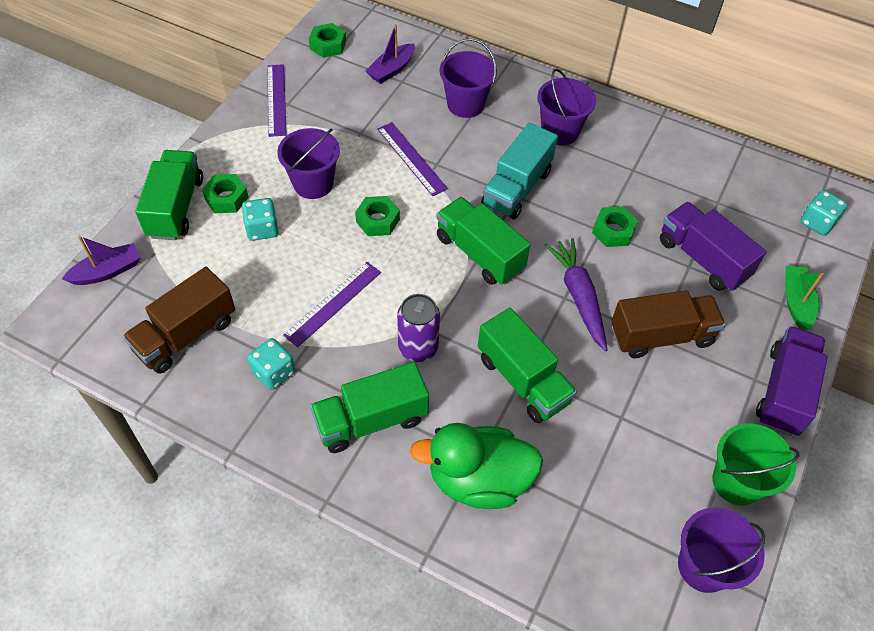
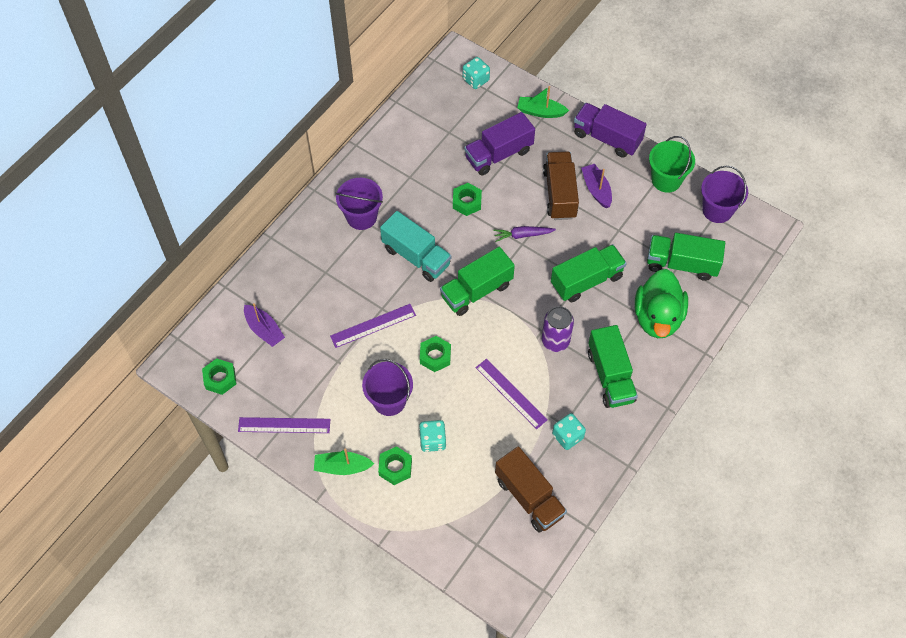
camera: 80 degrees left, 5 degrees up
purple boat [62,236,140,285] -> purple boat moved to [581,164,612,208]
green truck [135,150,203,240] -> green truck moved to [647,233,725,281]
purple bucket [440,39,497,118] -> none
purple carrot [545,238,607,351] -> purple carrot [493,226,556,242], size x0.65
none -> green boat [314,448,374,475]

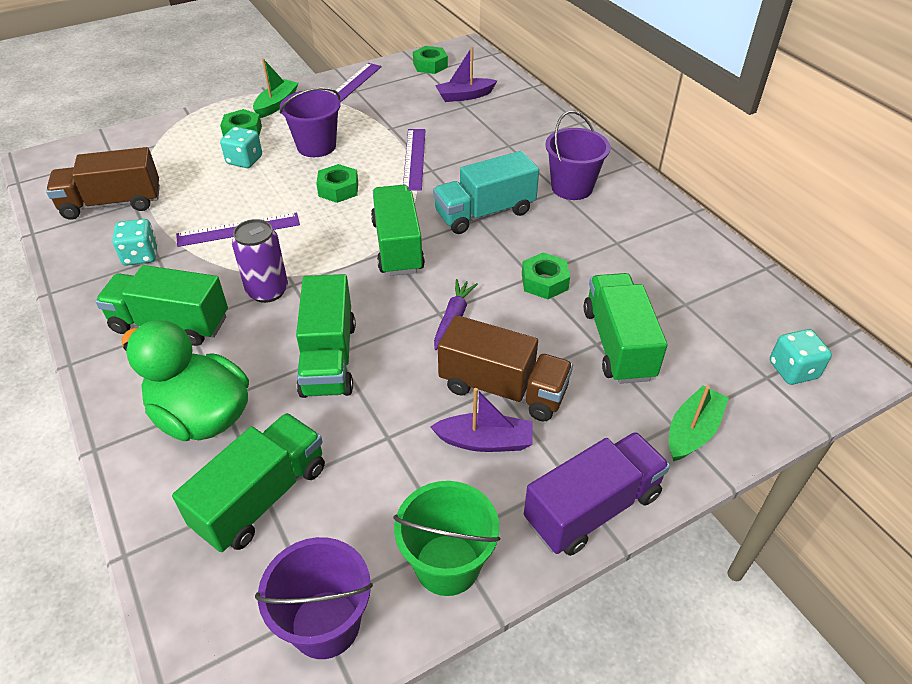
camera: 115 degrees right, 15 degrees down
purple truck [464,112,535,175] -> green truck [584,273,667,384]

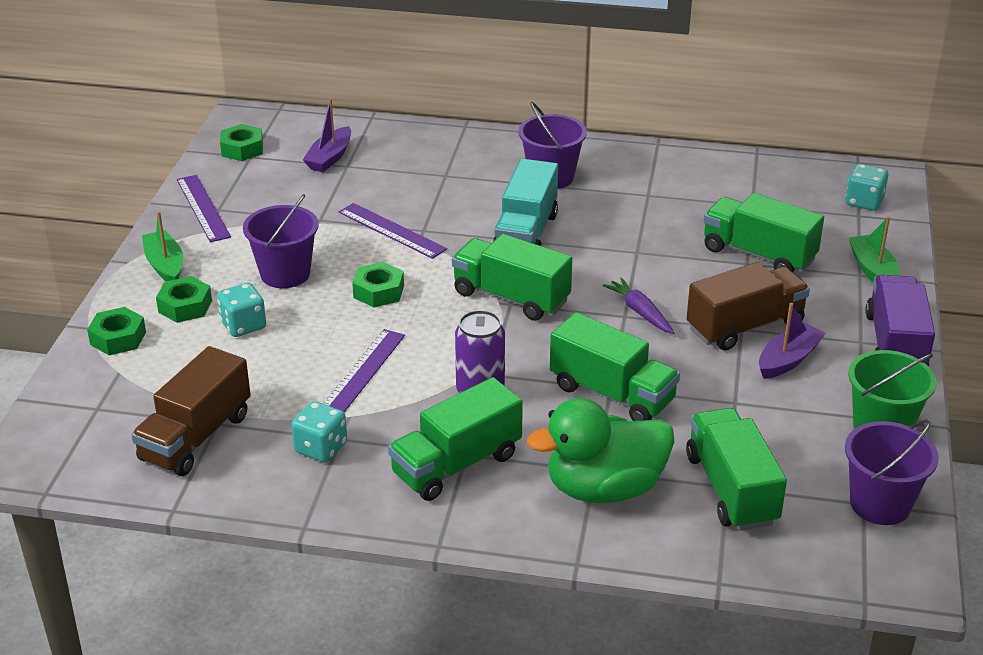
camera: 50 degrees left, 10 degrees down
green nut [522,252,570,299] -> green nut moved to [87,307,146,355]

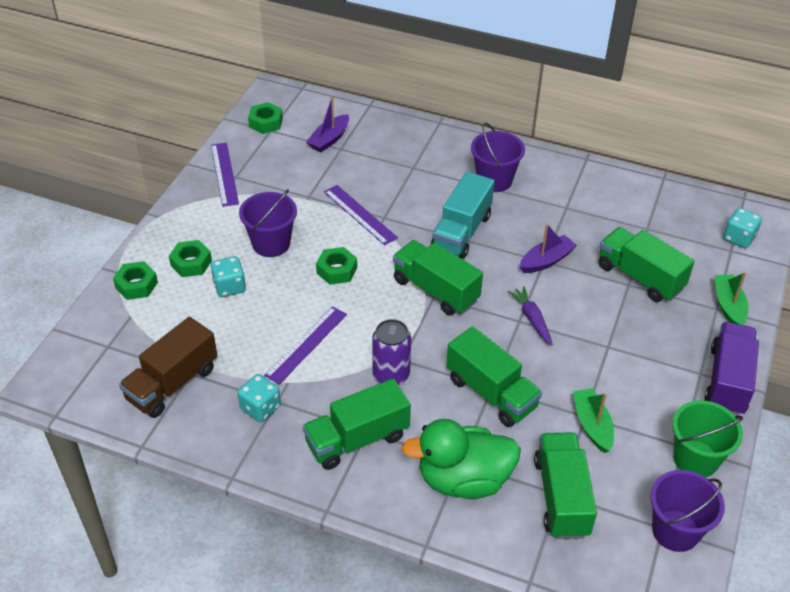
camera: 10 degrees right, 10 degrees up
green boat [142,211,183,281] -> green boat moved to [573,388,614,453]
brown truck [686,262,810,350] -> none
purple boat [759,303,826,379] -> purple boat moved to [520,224,577,273]

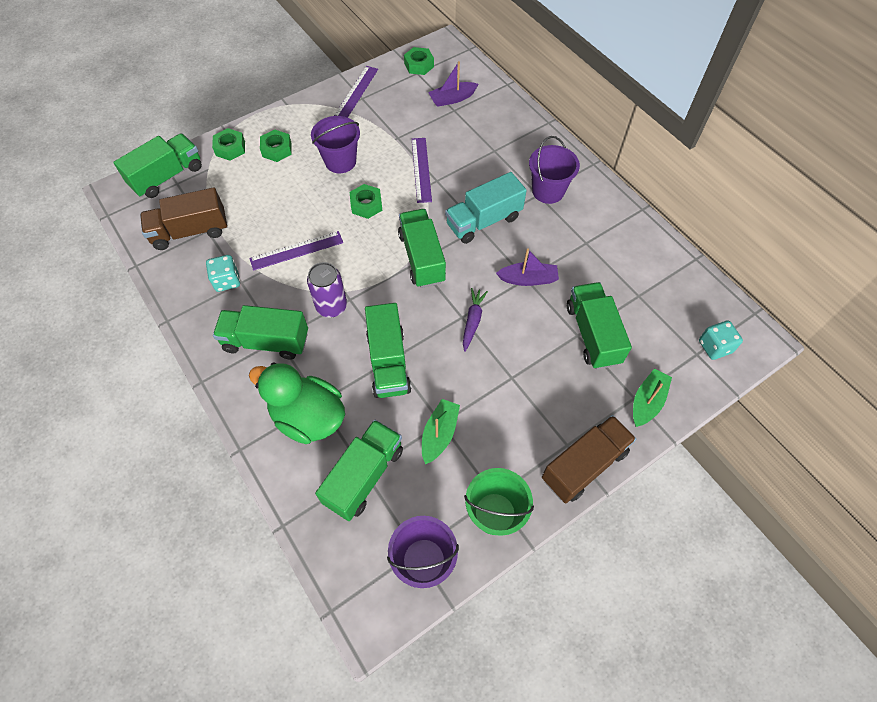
camera: 35 degrees right, 15 degrees up
turquoise dice [211,256,246,297] -> none
purple truck [704,322,759,416] -> brown truck [542,415,636,503]
none -> green truck [113,133,202,198]

